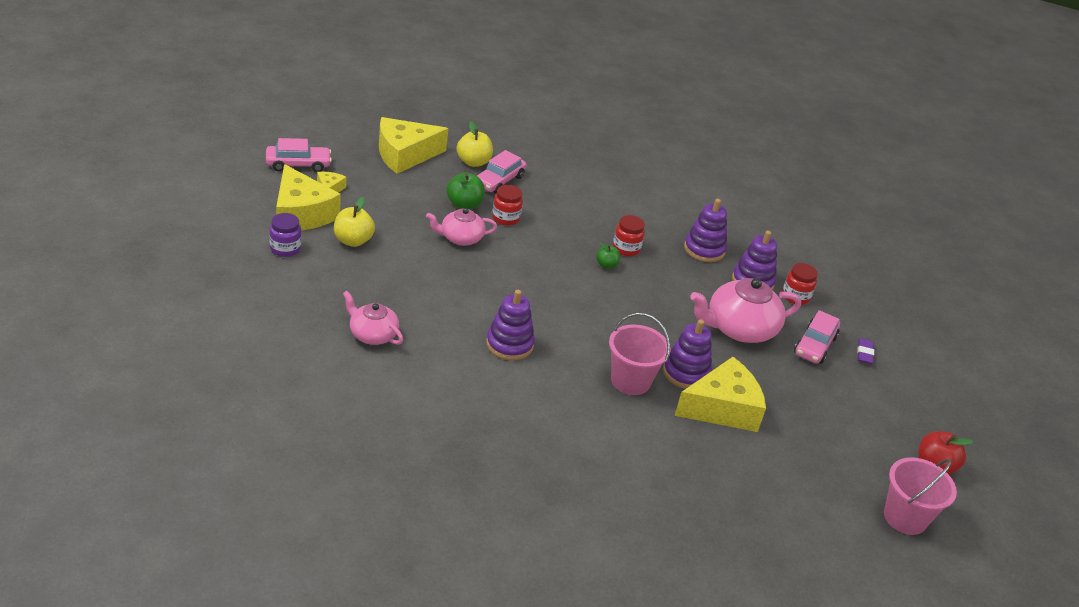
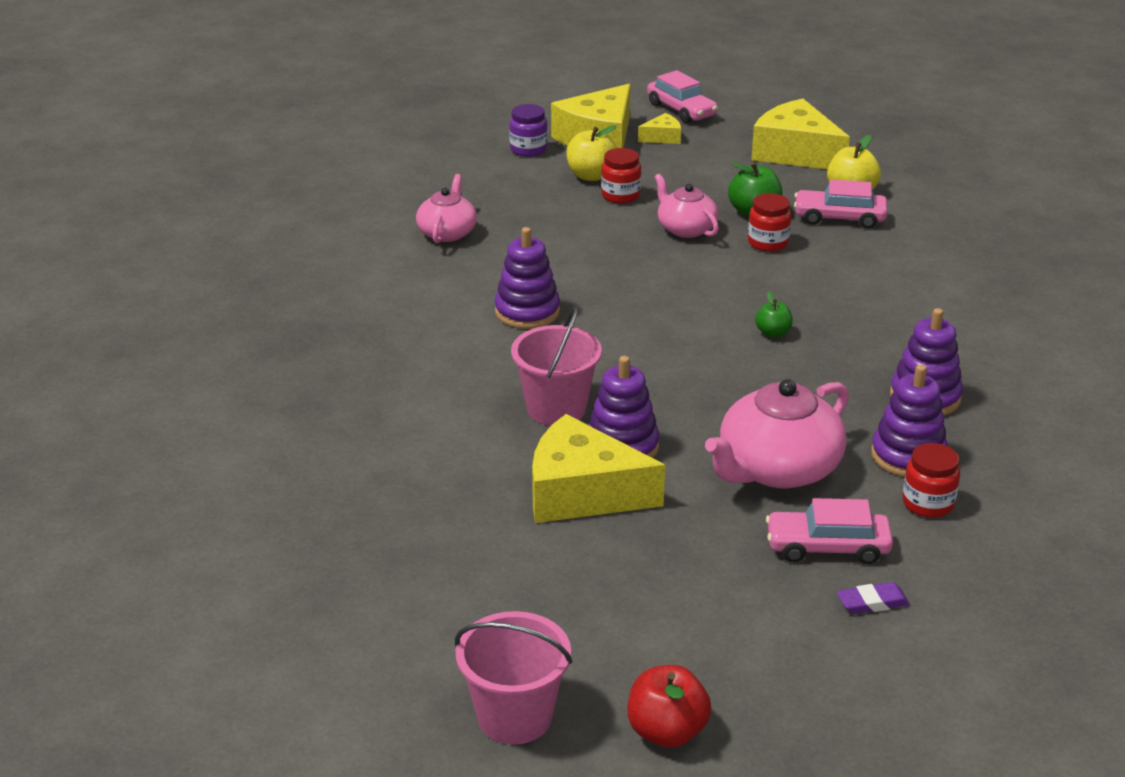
camera: 70 degrees right, 5 degrees down
red jar [613,215,645,256] -> red jar moved to [601,148,641,204]
yellow cheese [675,357,766,432] -> yellow cheese turned 150 degrees clockwise [532,414,665,523]
pink teapot [690,278,801,343] -> pink teapot turned 90 degrees counterclockwise [705,379,849,489]

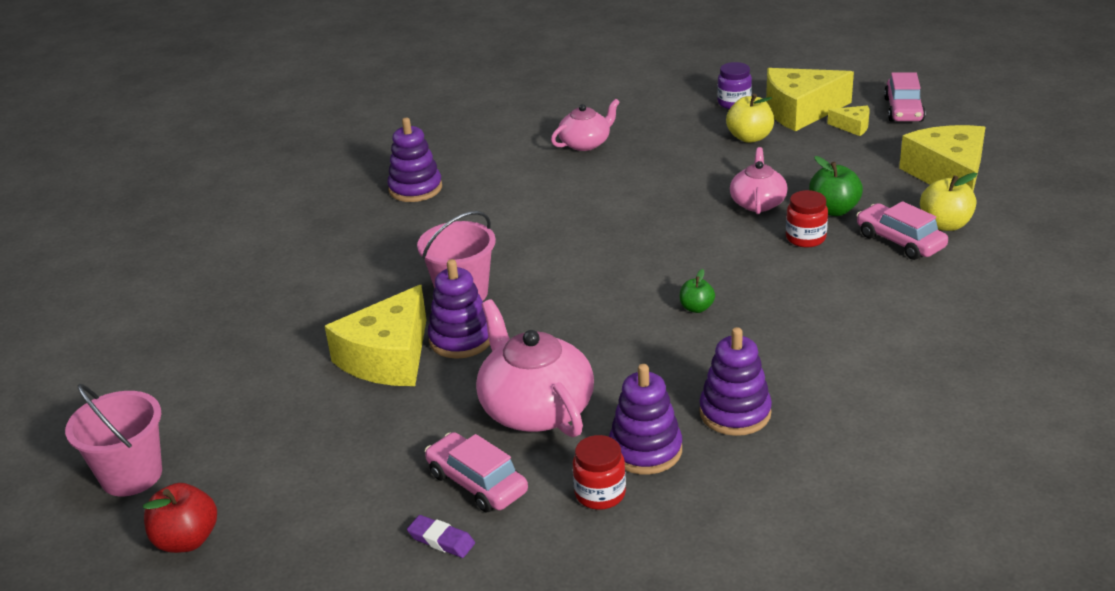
camera: 45 degrees right, 0 degrees up
purple stacking toy [495,227,560,329] -> purple stacking toy moved to [387,118,442,202]
yellow cheese [532,414,665,523] -> yellow cheese turned 120 degrees counterclockwise [325,285,427,386]
red jar [601,148,641,204] -> none
pink teapot [705,379,849,489] -> pink teapot turned 60 degrees clockwise [476,299,594,437]

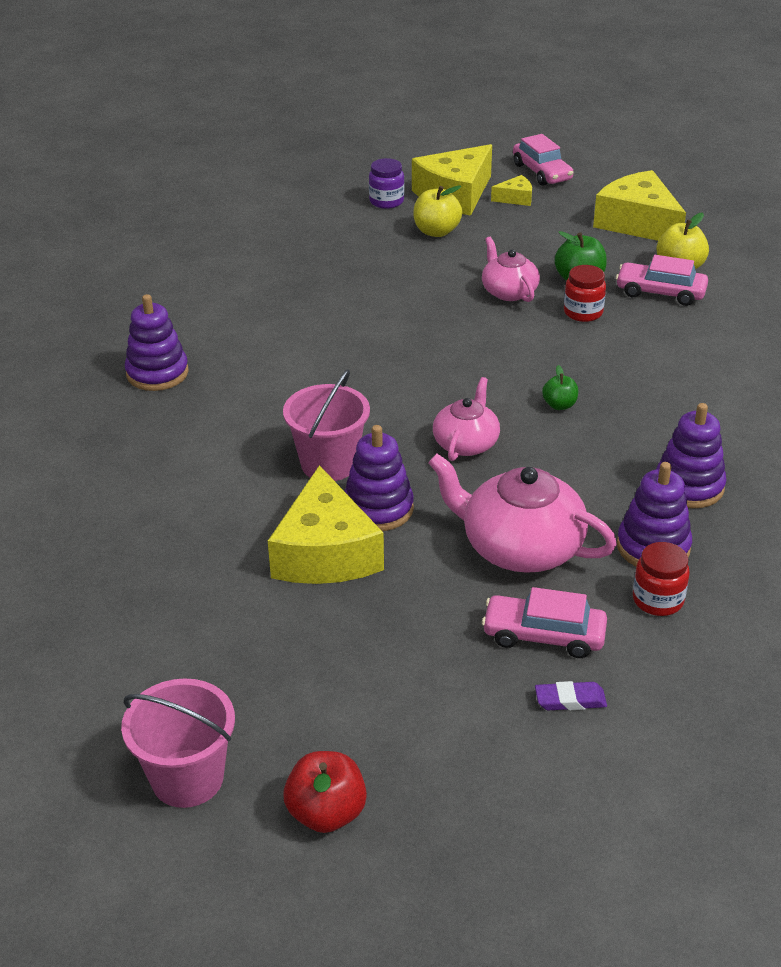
camera: 35 degrees left, 5 degrees up
pink teapot [551,99,620,151] -> pink teapot moved to [433,377,500,461]

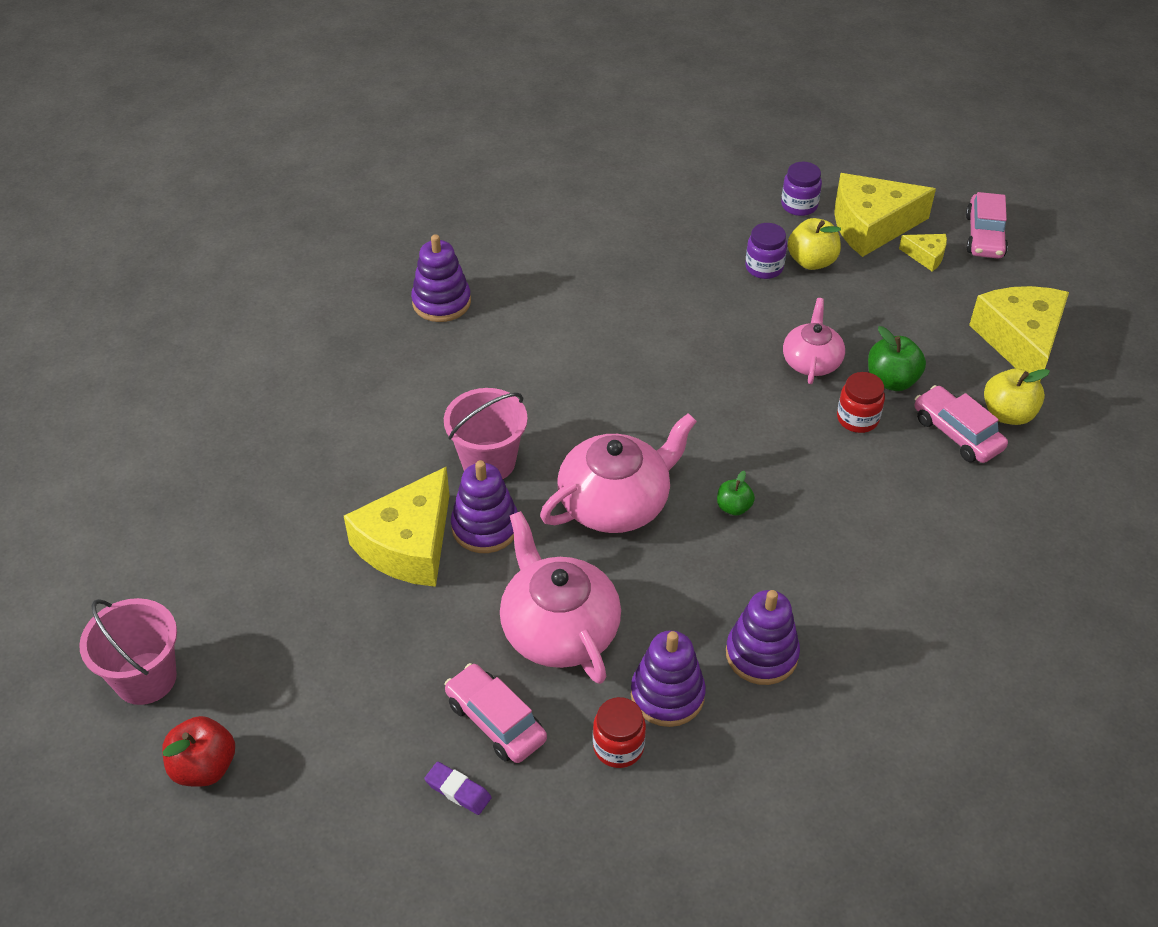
camera: 35 degrees right, 10 degrees up
pink teapot [433,377,500,461] -> pink teapot [540,413,697,533], size x1.66
none -> purple jar [745,223,787,279]

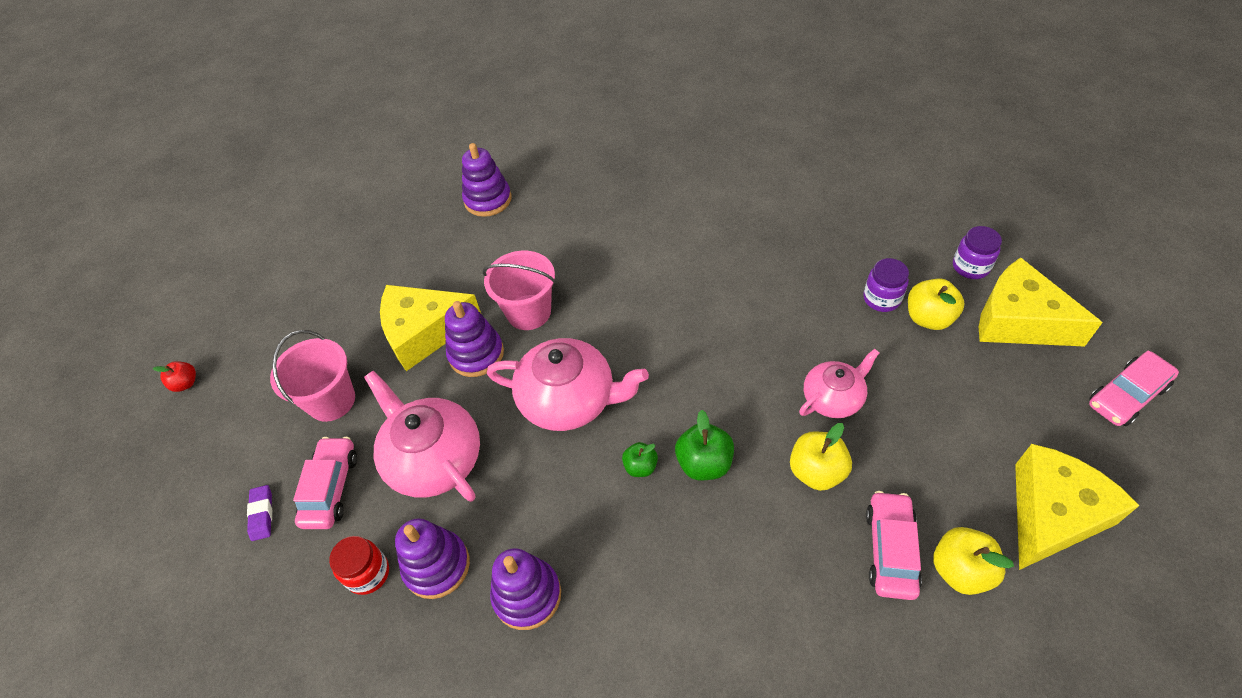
camera: 50 degrees right, 5 degrees up
pink bucket [79,598,177,705] -> pink bucket moved to [270,330,355,422]
red apple [162,716,235,787] -> red apple [153,361,196,392], size x0.61
purple stacking toy [411,234,471,322] -> purple stacking toy moved to [462,143,511,217]
pink teapot [500,511,621,684] -> pink teapot turned 60 degrees counterclockwise [364,371,480,502]
red jar [837,372,885,433] -> yellow apple [790,423,852,491]
green apple [868,326,926,391] -> green apple moved to [675,410,734,481]
yellow cheese [899,234,947,271] -> none

